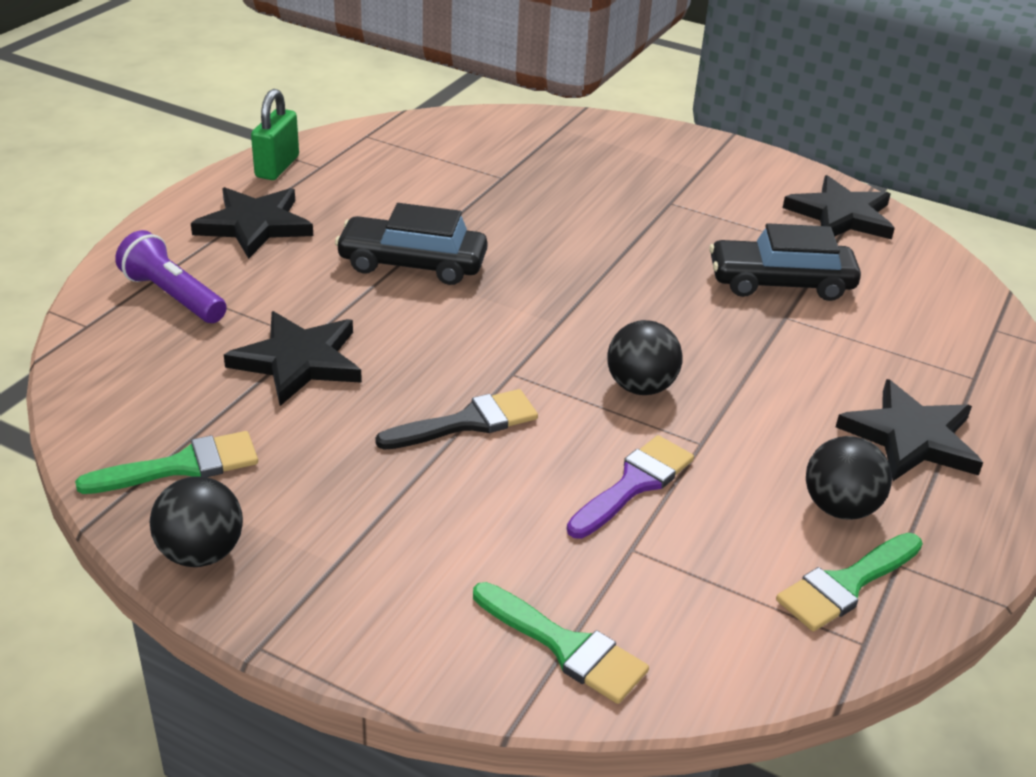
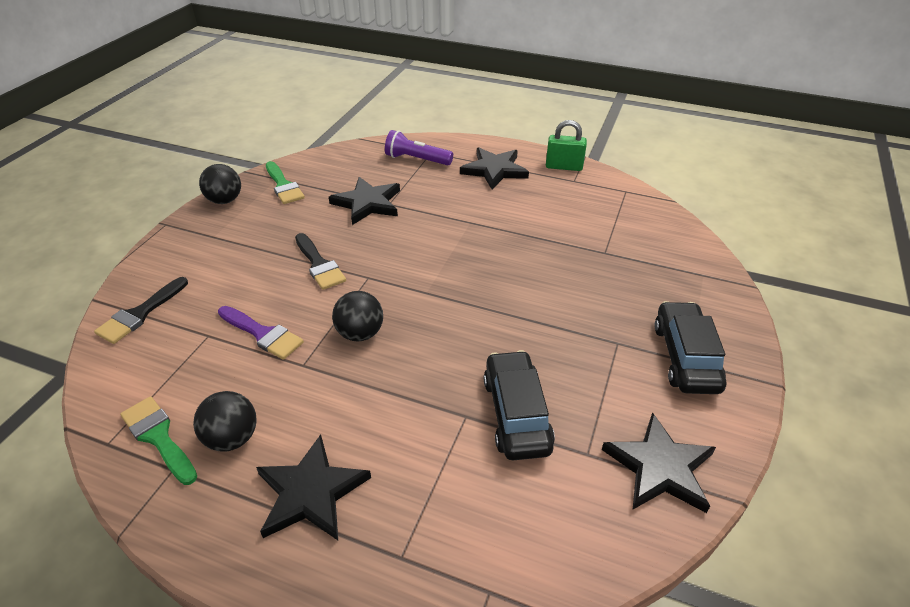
camera: 85 degrees right, 5 degrees up
purple flashlight [115,230,227,323] -> purple flashlight turned 105 degrees counterclockwise [385,130,453,165]
black car [335,203,487,285] -> black car moved to [655,301,726,394]
green brush [473,582,649,704] -> black brush [94,277,188,344]

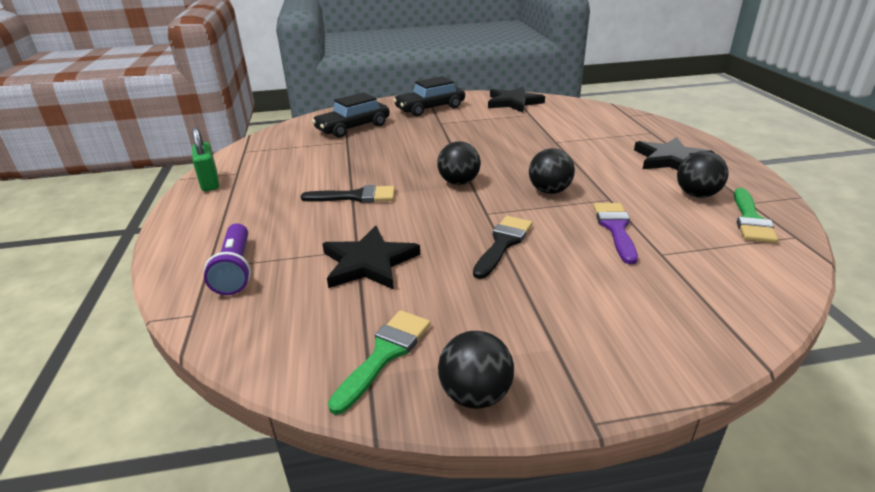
camera: 120 degrees left, 10 degrees down
black brush [94,277,188,344] -> black brush moved to [301,185,395,203]
black star [460,147,529,190] -> none
black car [484,350,555,460] -> black car moved to [312,92,390,138]
none -> black ball [437,141,481,185]

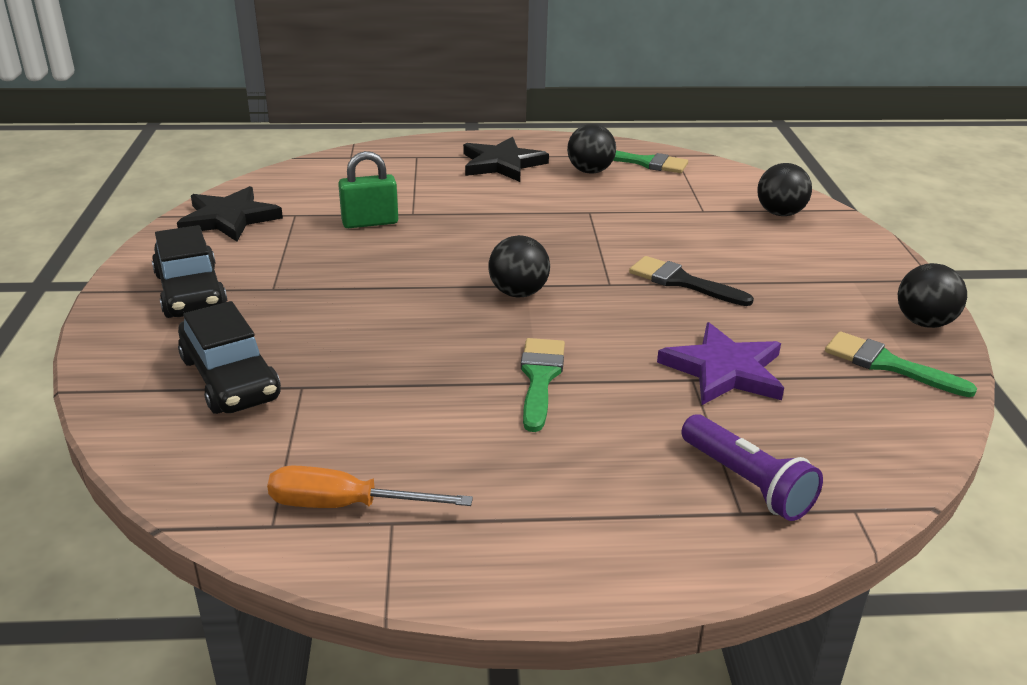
camera: 85 degrees left, 0 degrees up
green padlock [192,127,219,191] -> green padlock moved to [338,151,398,228]
purple flashlight [204,223,251,295] -> purple flashlight turned 60 degrees clockwise [681,414,823,521]
black brush [301,185,395,203] -> green brush [521,338,565,432]
black star [322,226,420,290] -> purple star [657,322,784,405]
black ball [529,148,575,194] -> black ball moved to [757,163,812,216]
purple brush [593,203,638,264] -> none
none -> orange screwdriver [267,466,473,508]

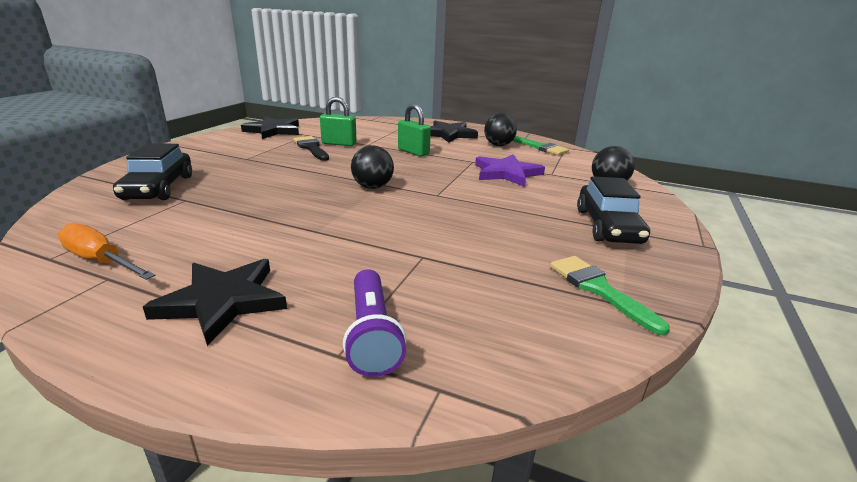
camera: 25 degrees right, 5 degrees down
black car [152,225,227,318] -> black car moved to [577,176,650,244]
green brush [521,338,565,432] -> none
black brush [629,256,754,306] -> black brush moved to [293,136,329,161]
purple star [657,322,784,405] -> purple star moved to [475,154,545,187]
black ball [898,263,967,328] -> none
none -> black star [143,259,287,346]
none -> green padlock [398,104,431,157]

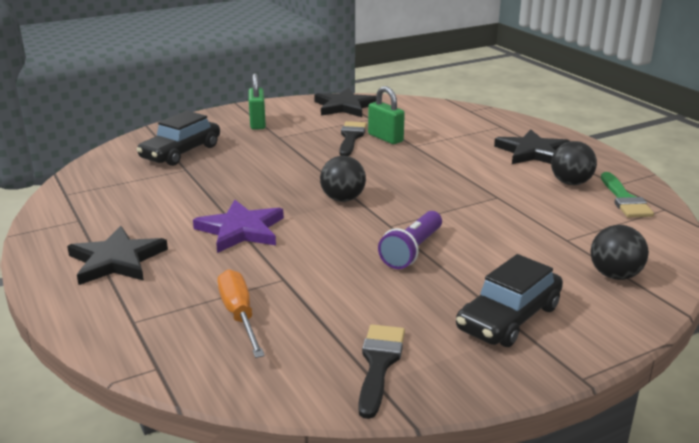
camera: 40 degrees right, 0 degrees up
orange screwdriver [58,223,155,280] -> orange screwdriver moved to [218,269,265,358]
purple flashlight [343,269,407,377] -> purple flashlight moved to [378,211,442,269]
green padlock [398,104,431,157] -> green padlock moved to [248,73,266,130]
purple star [475,154,545,187] -> purple star moved to [193,200,284,253]
green brush [550,256,670,335] -> black brush [358,324,405,419]

